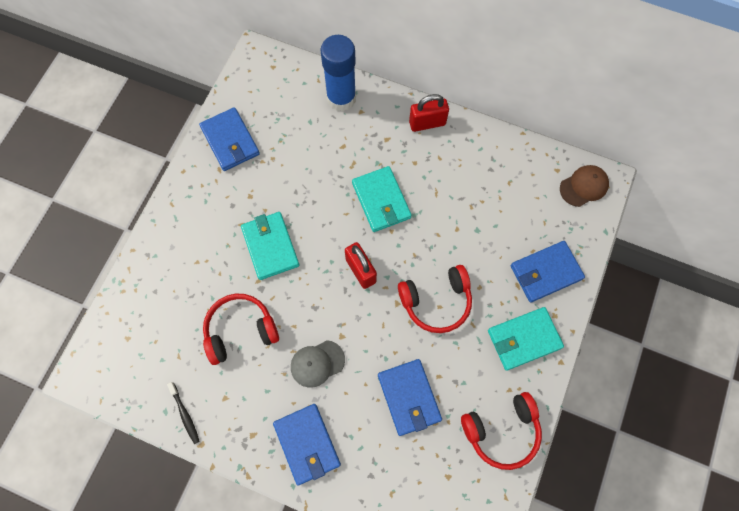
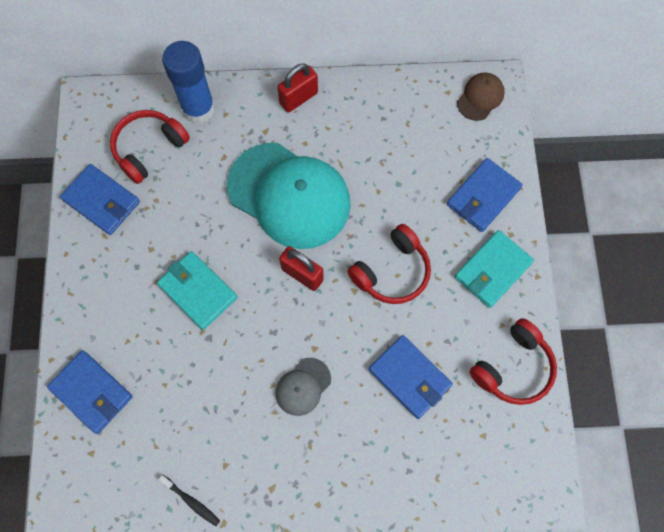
camera: 25 degrees left, 0 degrees up
red headphones [203,294,279,365] -> red headphones moved to [110,110,190,184]
blue wallet [273,404,341,485] -> blue wallet moved to [47,351,133,434]
turquoise wallet [352,166,412,232] -> turquoise cap [227,143,351,249]

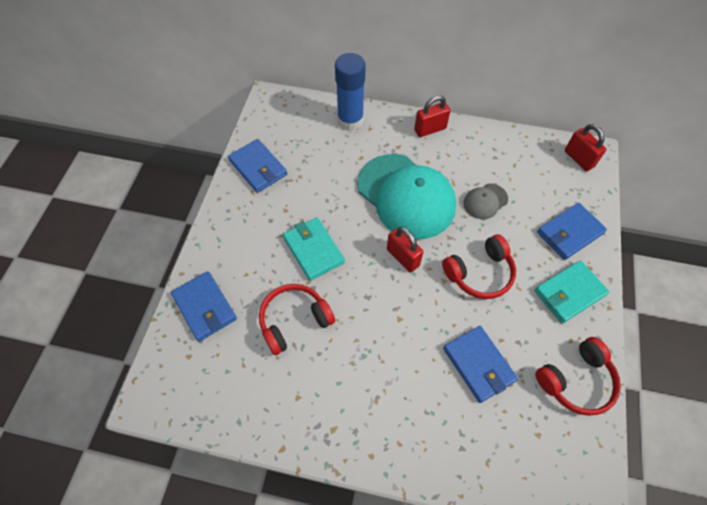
camera: 15 degrees right, 10 degrees down
red headphones [110,110,190,184] -> red headphones moved to [259,284,335,355]
black toothbrush [158,475,220,526] -> none
grey cap [275,358,331,416] -> grey cap moved to [463,184,508,219]
brown cap [457,73,505,121] -> red padlock [565,124,606,171]

